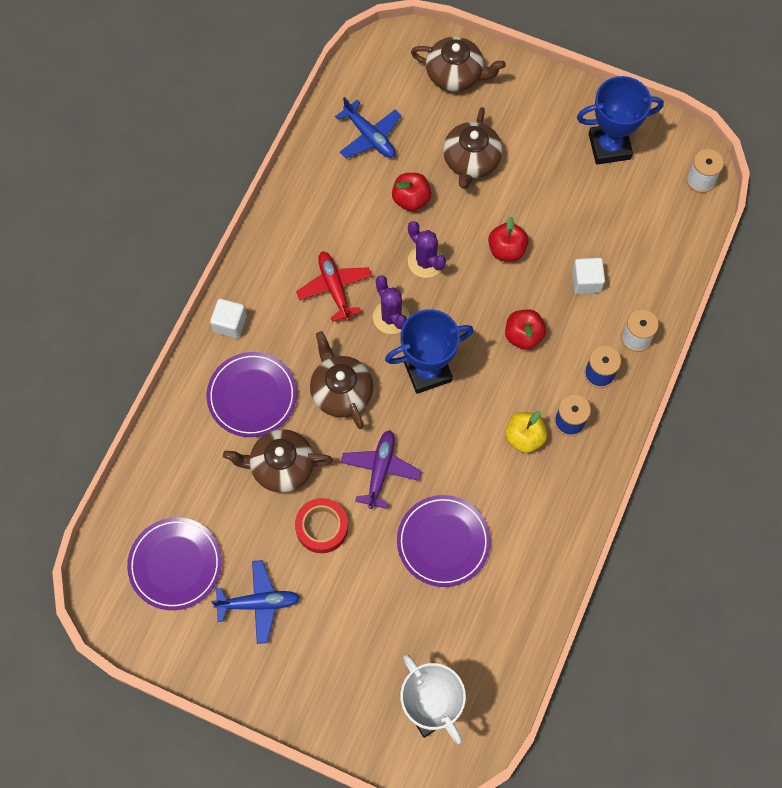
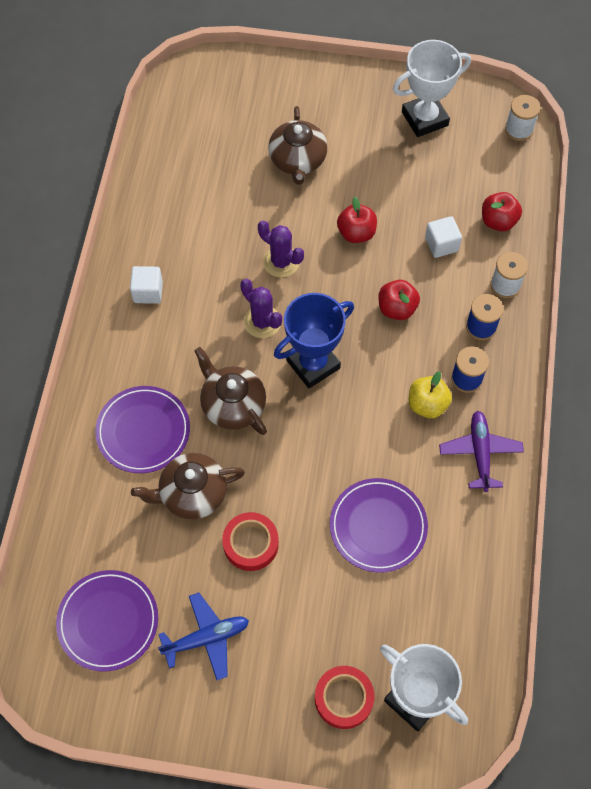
camera: 15 degrees left, 5 degrees down
white cube [210,299,247,338] -> white cube moved to [130,266,163,304]
red plane [296,252,372,322] -> none
blue plane [335,97,401,158] -> none
purple plane [340,430,421,509] -> purple plane moved to [439,411,524,492]
red apple [392,173,431,211] -> red apple moved to [482,192,522,231]
brown teapot [411,37,506,91] -> none
blue trophy [577,76,664,164] -> white trophy [393,40,471,137]
none -> red tape [315,666,374,729]

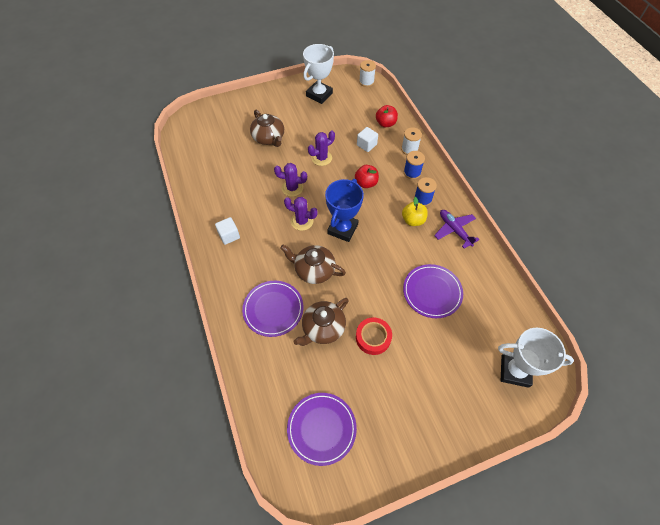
camera: 30 degrees left, 5 degrees down
blue plane [158,593,249,680] -> none
red tape [315,666,374,729] -> none
red apple [337,197,377,243] -> purple cactus [308,131,335,166]

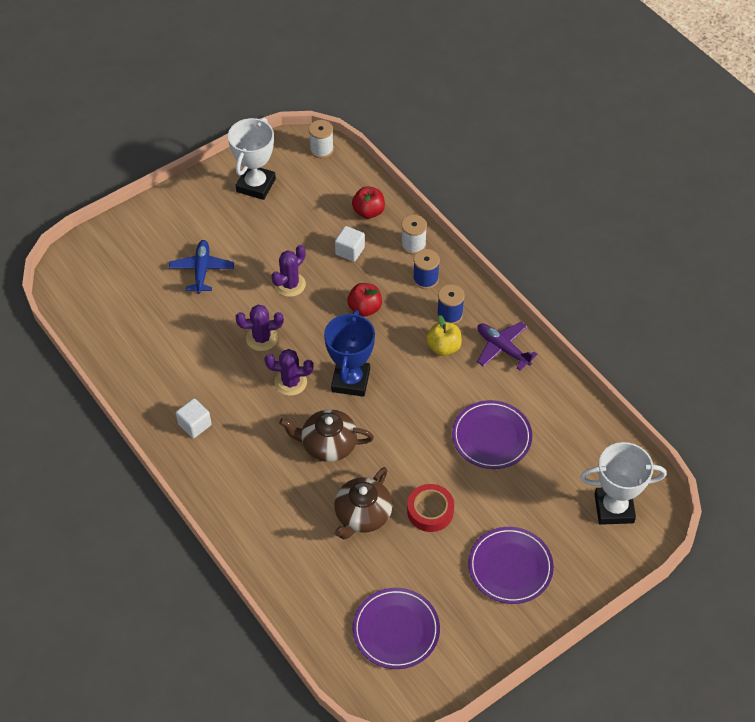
camera: 15 degrees left, 5 degrees down
purple plate [242,281,304,337] -> purple plate moved to [468,527,554,604]
brown teapot [250,110,284,147] -> blue plane [169,240,234,294]

